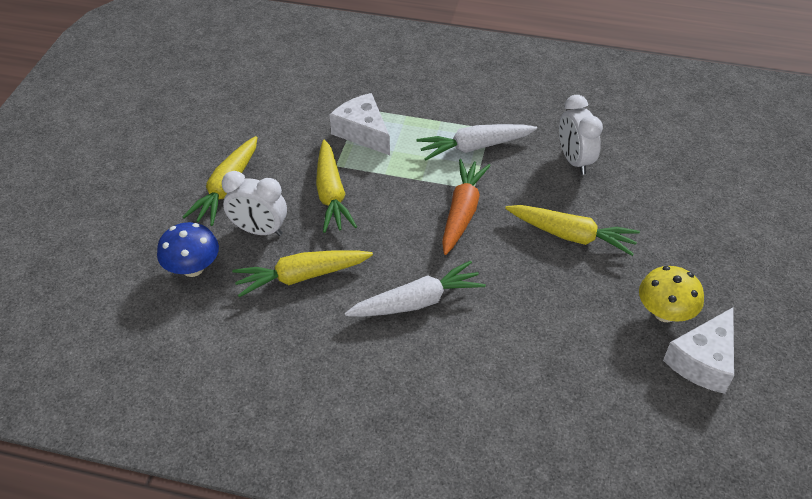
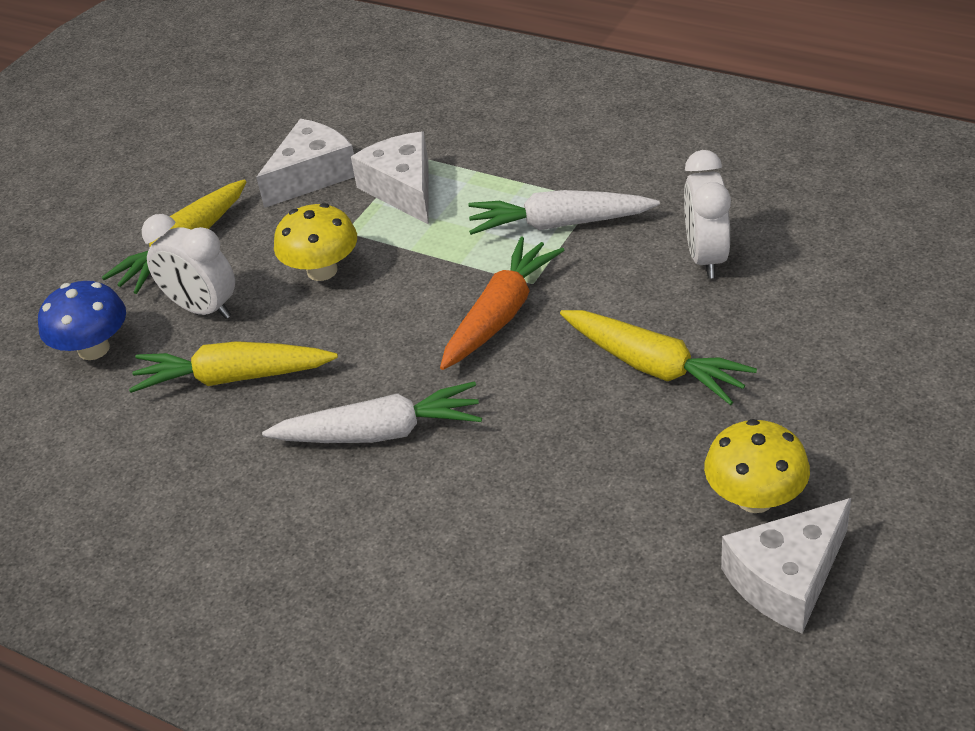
camera: 20 degrees right, 5 degrees down
yellow carrot [316,140,357,233] -> yellow mushroom [274,203,357,281]
none -> white cheese [256,119,355,208]

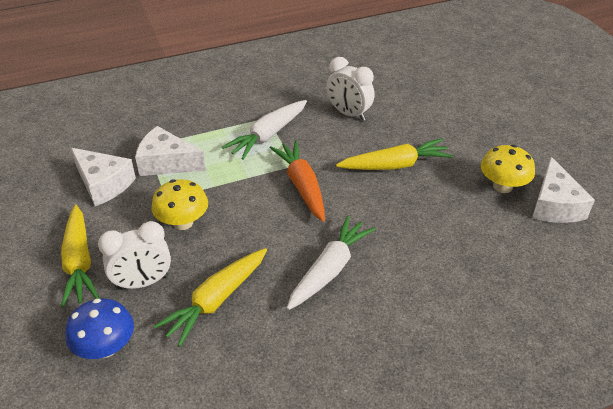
camera: 55 degrees left, 0 degrees up
white cheese [256,119,355,208] -> white cheese turned 135 degrees clockwise [71,148,136,206]

